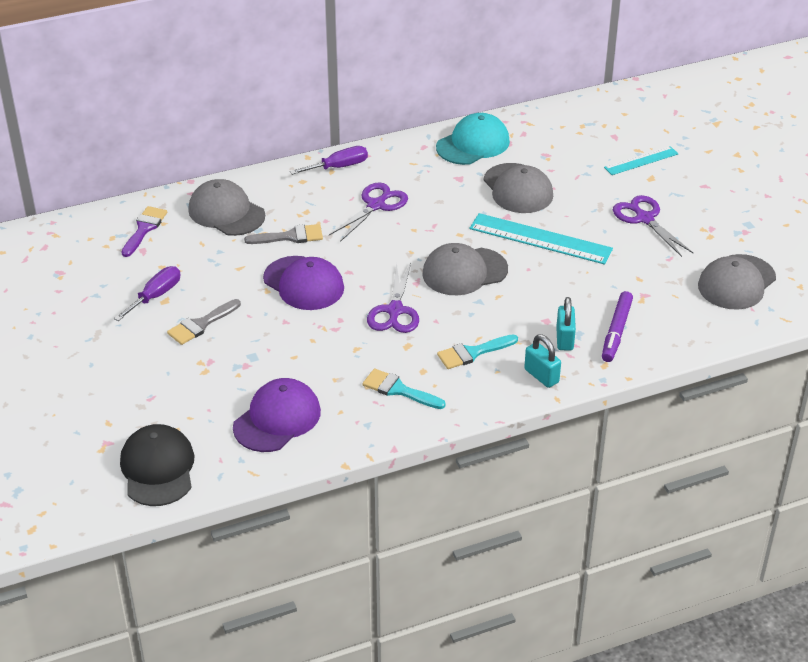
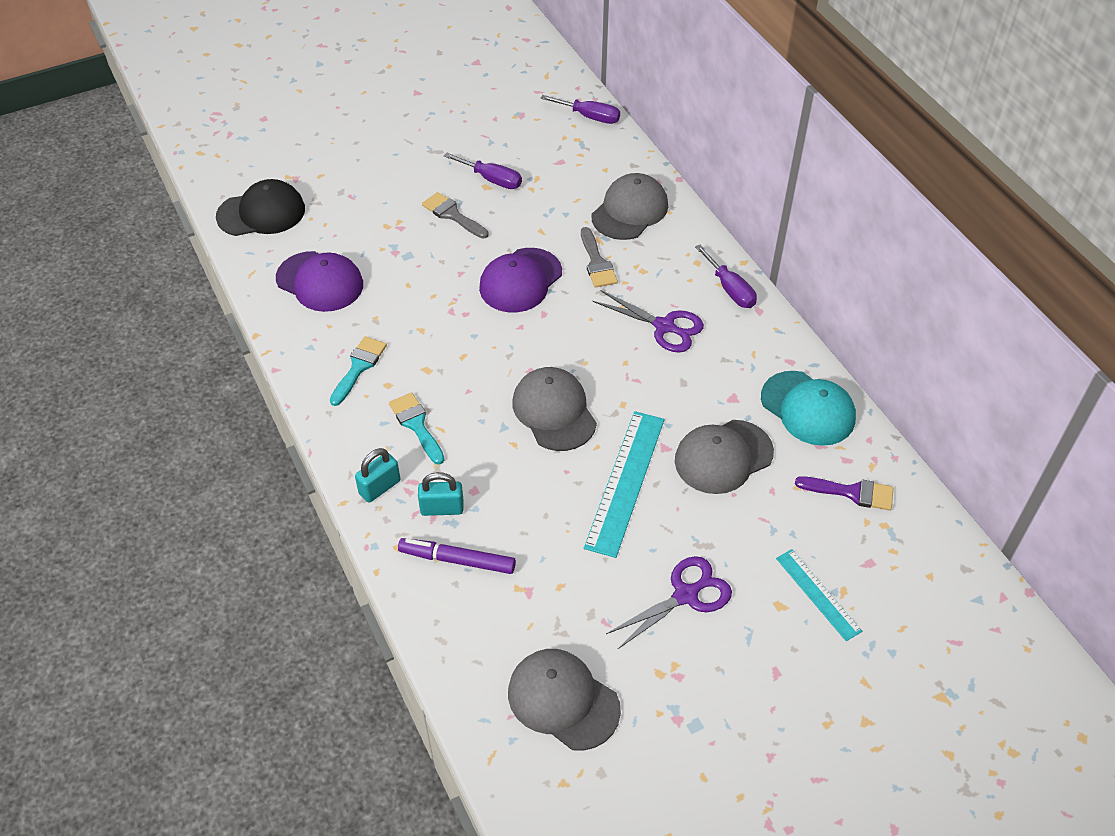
camera: 85 degrees right, 10 degrees up
purple brush [121,206,167,257] -> purple brush moved to [795,476,893,511]
purple scissors [367,263,419,333] -> none
none -> purple screwdriver [540,95,620,124]

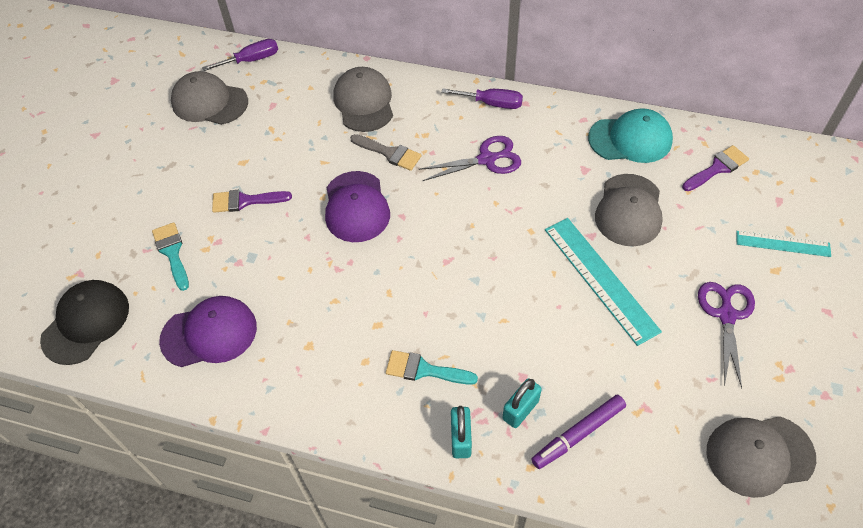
camera: 45 degrees left, 5 degrees up
turquoise brush [330,336,387,406] -> turquoise brush moved to [152,222,189,291]
grey brush [422,192,489,239] -> purple brush [212,190,292,213]
purple screwdriver [444,152,522,189] -> none
grey cap [512,367,597,451] -> grey cap moved to [171,71,248,125]

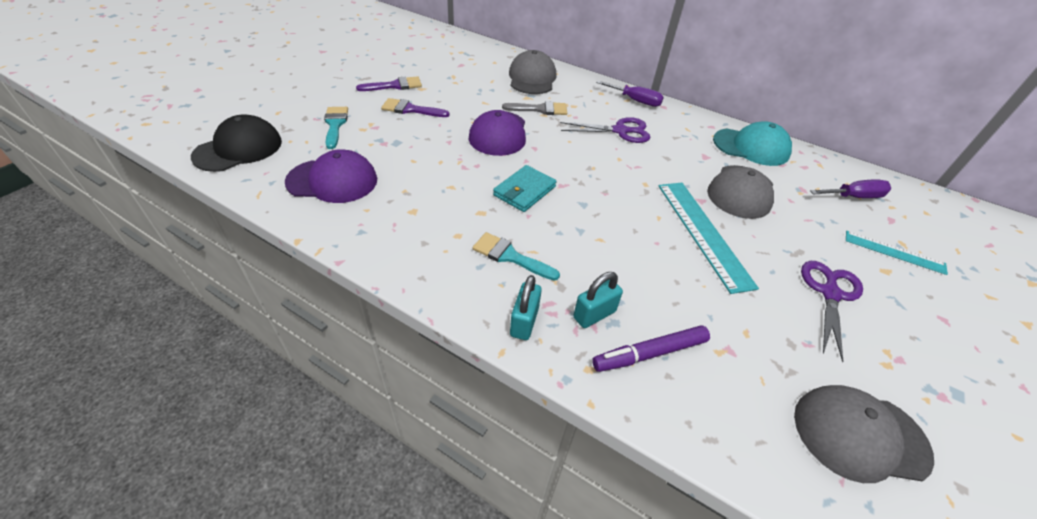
camera: 10 degrees right, 10 degrees down
grey cap [171,71,248,125] -> none
purple screwdriver [202,39,278,71] -> purple screwdriver moved to [810,179,891,198]
grey brush [350,134,422,171] -> grey brush turned 45 degrees counterclockwise [502,101,567,115]
purple brush [682,145,749,191] -> purple brush moved to [356,76,422,91]
none -> turquoise wallet [493,165,557,212]

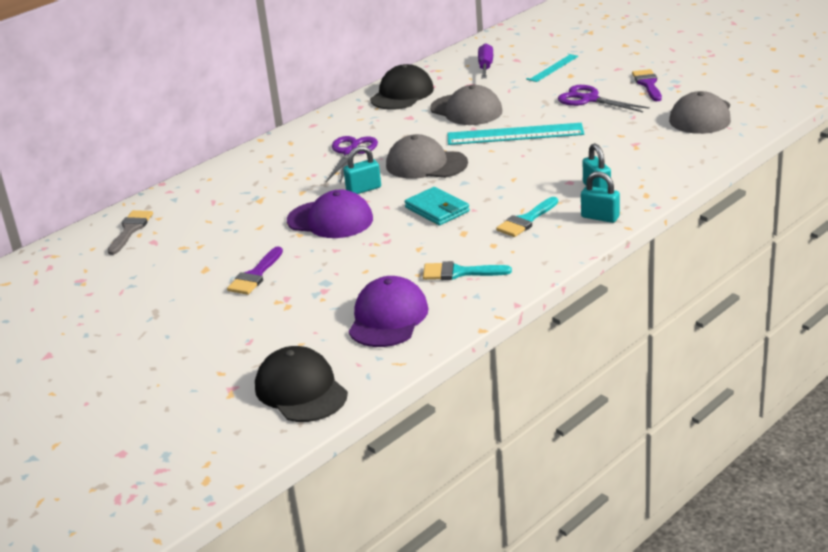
camera: 70 degrees left, 15 degrees down
turquoise brush [324,107,348,149] -> turquoise brush moved to [423,261,512,280]
purple brush [356,76,422,91] -> purple brush moved to [632,69,662,101]
grey brush [502,101,567,115] -> grey brush moved to [107,210,153,255]
grey cap [509,50,556,94] -> grey cap moved to [386,134,468,179]
purple marker [592,326,710,372] -> none
purple screwdriver [596,80,664,107] -> none
turquoise cap [713,121,792,166] -> black cap [370,64,434,110]
none -> turquoise padlock [343,146,381,194]

